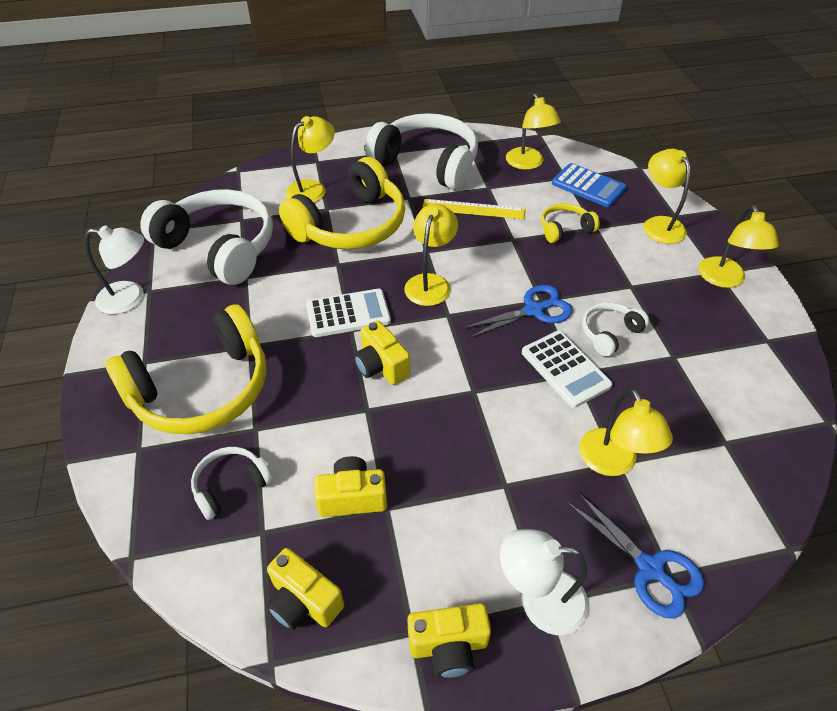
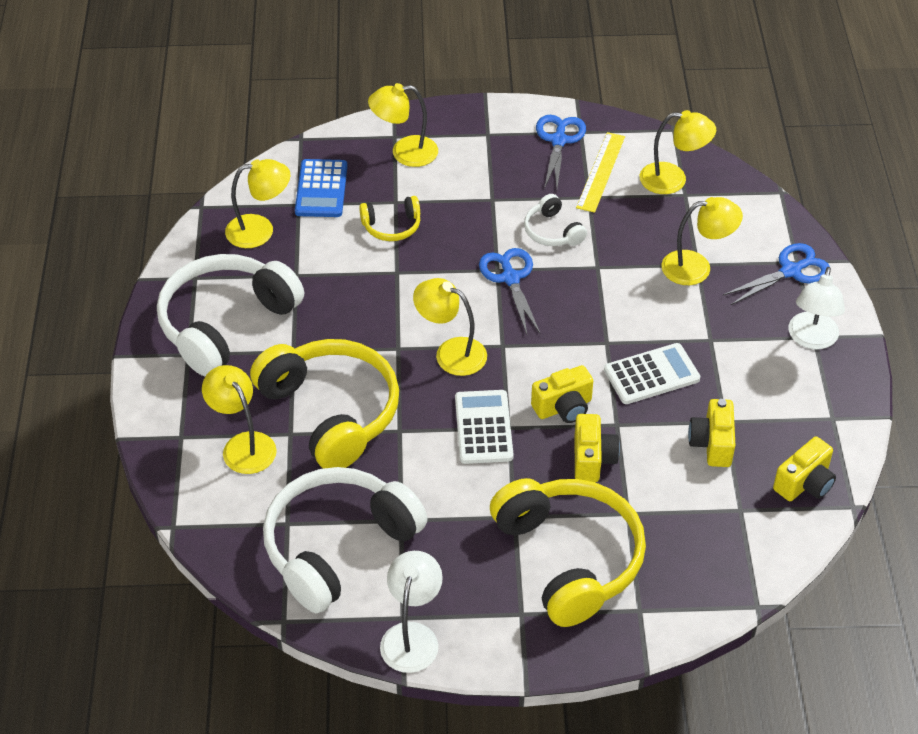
camera: 80 degrees left, 0 degrees up
white headphones [191,447,273,520] -> none
yellow camera [407,603,491,678] -> yellow camera moved to [574,414,620,482]
yellow ruler [422,199,525,219] -> yellow ruler moved to [576,132,625,213]
white calculator [522,331,613,408] -> white calculator moved to [604,343,700,404]
yellow headphones [541,203,600,243] -> yellow headphones turned 90 degrees counterclockwise [359,196,420,241]
blue calculator [552,163,627,207] -> blue calculator turned 135 degrees clockwise [295,159,348,217]
yellow lamp [698,205,779,288] -> yellow lamp moved to [639,110,716,194]
none -> blue scissors [536,115,586,189]

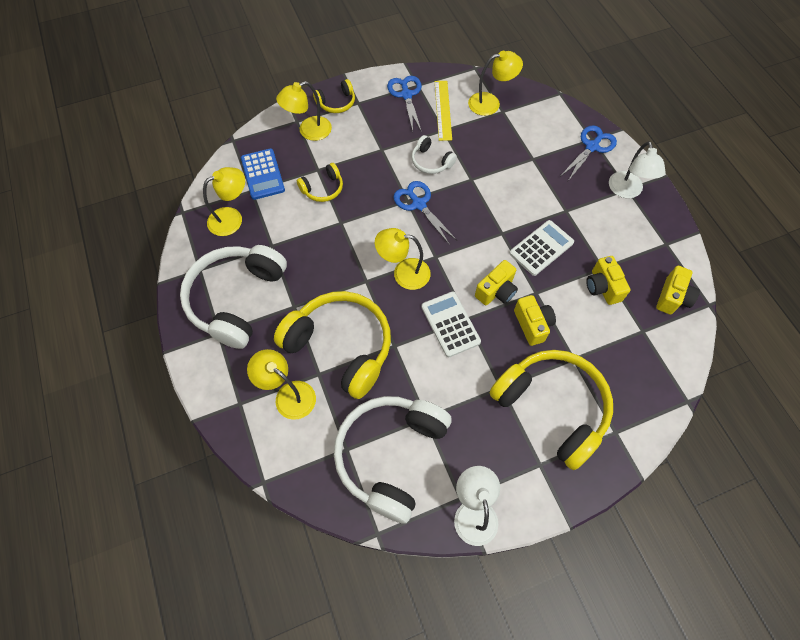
camera: 20 degrees left, 15 degrees up
yellow lamp [662,197,743,285] -> none
none -> yellow headphones [313,79,355,113]

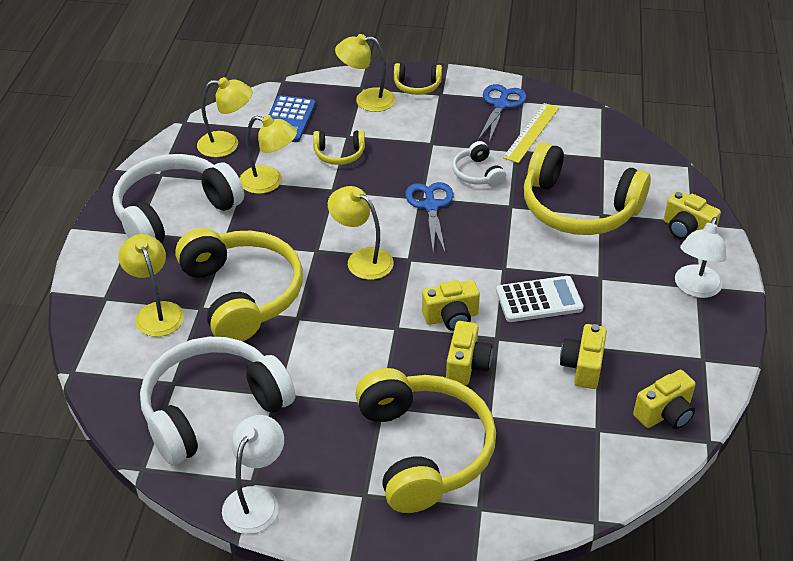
camera: 30 degrees right, 20 degrees down
white calculator [421,292,481,357] -> none
yellow lamp [468,51,523,116] -> yellow lamp moved to [239,115,297,194]
blue scissors [561,125,617,181] -> yellow camera [664,191,721,240]
none -> yellow headphones [524,142,651,235]

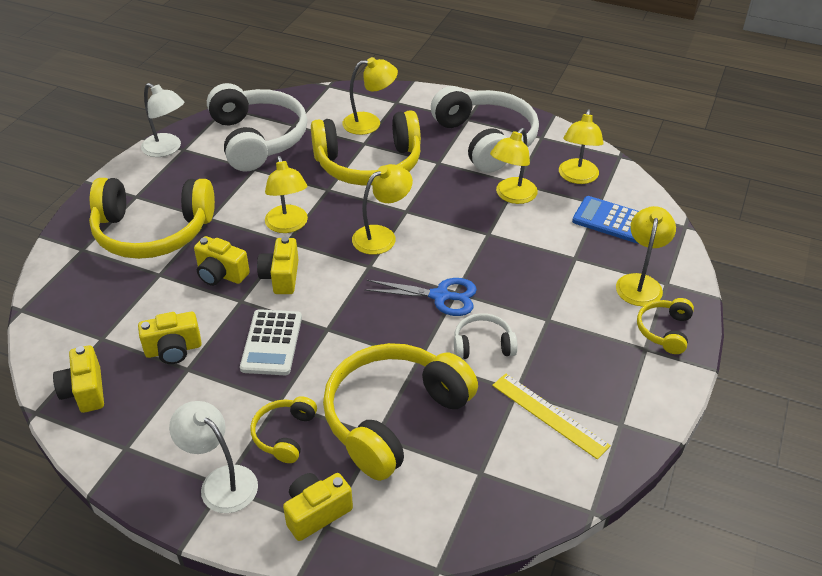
camera: 105 degrees right, 0 degrees up
yellow headphones [313,130,365,165] -> yellow headphones moved to [250,396,317,463]
blue scissors [478,84,527,142] -> none
yellow camera [560,324,607,389] -> yellow camera turned 135 degrees clockwise [138,312,202,364]
none -> yellow lamp [265,156,308,233]

